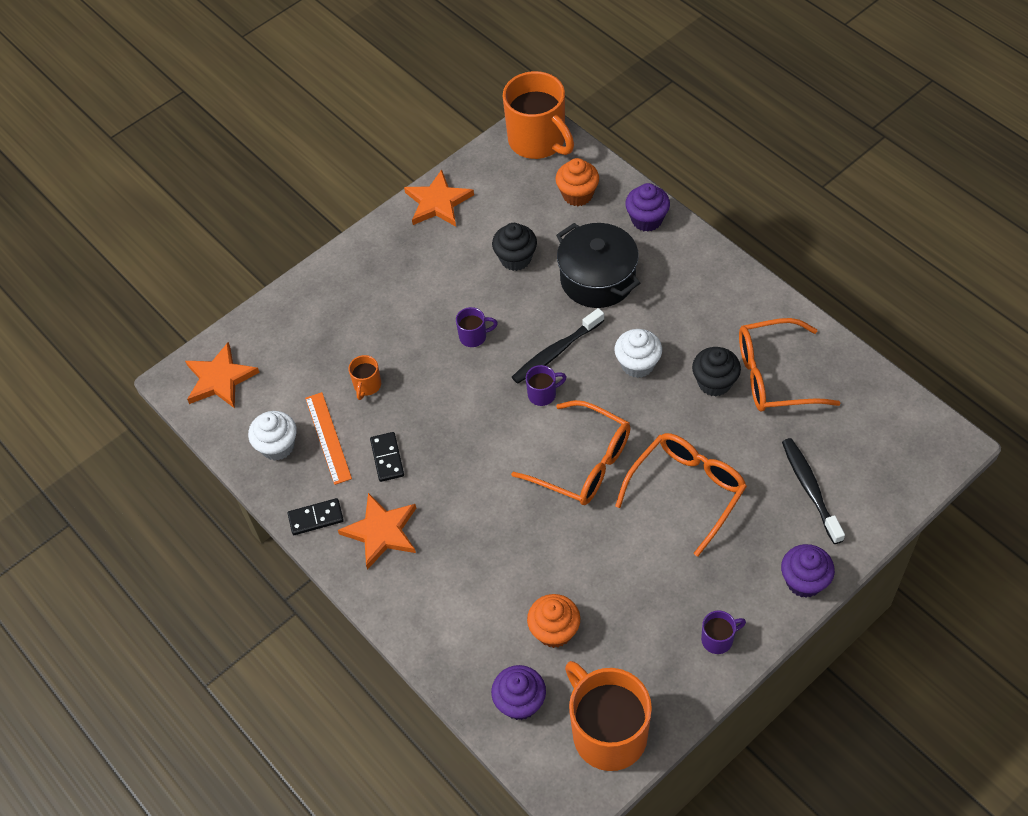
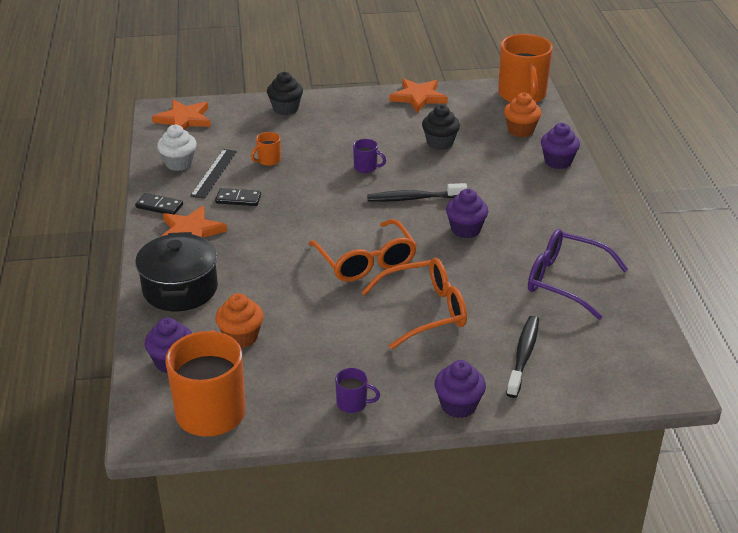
camera: 30 degrees right, 20 degrees down
orange ruler [305,392,352,485] -> black ruler [190,149,237,199]
black domino [370,432,404,482] -> black domino turned 75 degrees clockwise [215,188,261,206]
purple mug [526,365,567,406] -> none
black pot [556,223,640,308] -> black pot moved to [135,232,218,311]
white cupcake [614,329,662,378] -> purple cupcake [446,189,488,238]
black cupcake [692,347,741,397] -> black cupcake moved to [267,72,303,115]
orange glasses [739,318,840,412] -> purple glasses [528,229,628,320]

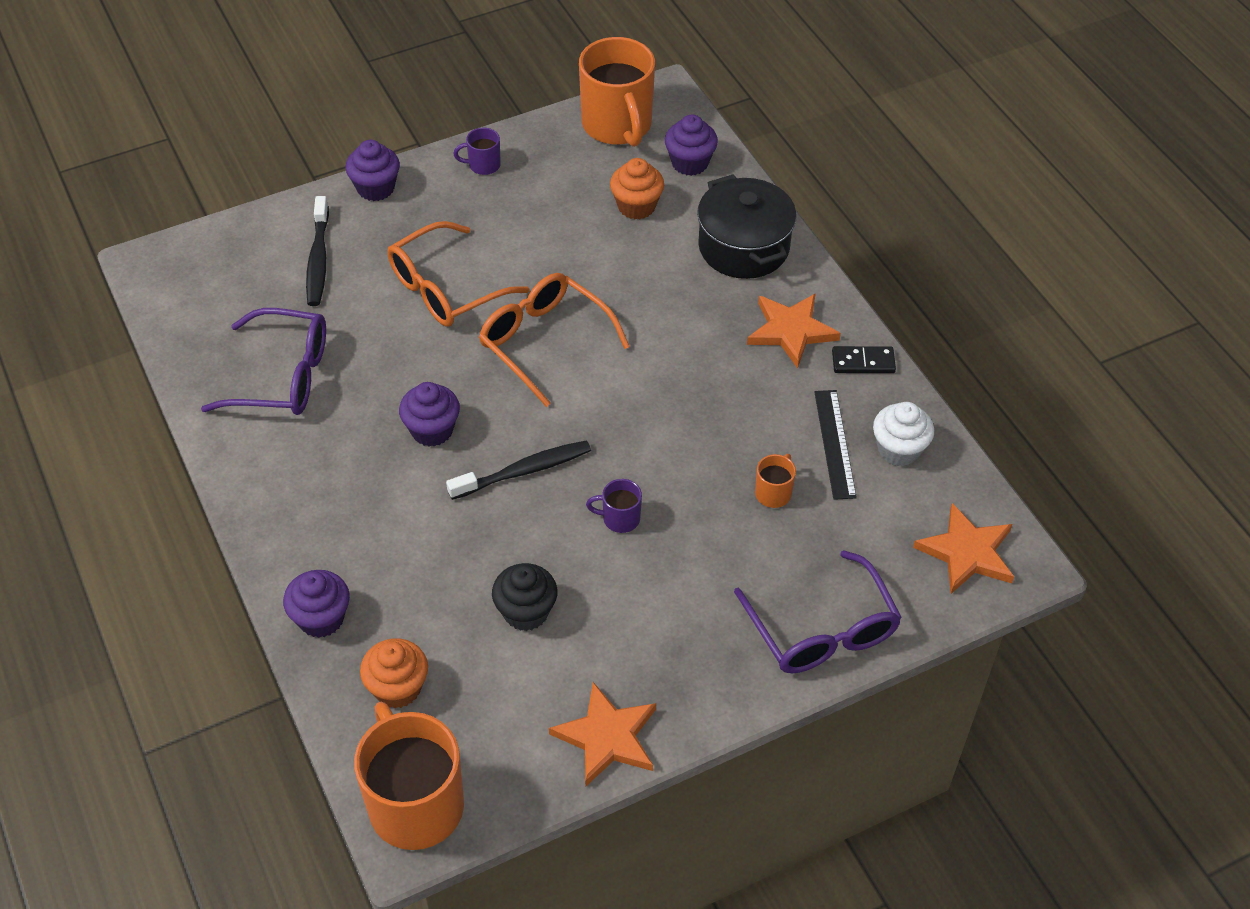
camera: 160 degrees right, 15 degrees up
black domino [215,188,261,206] -> none
black cupcake [267,72,303,115] -> purple glasses [734,550,902,674]

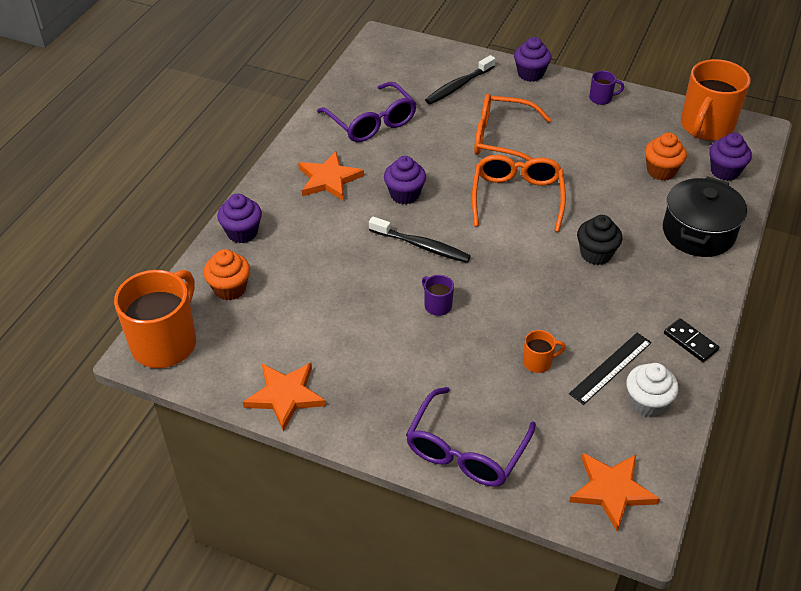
camera: 50 degrees right, 5 degrees down
purple mug [453,128,501,175] -> purple mug turned 135 degrees clockwise [589,71,624,105]
black cupcake [492,563,558,631] -> black cupcake moved to [577,215,623,265]
orange star [747,293,841,369] -> orange star moved to [298,151,364,201]

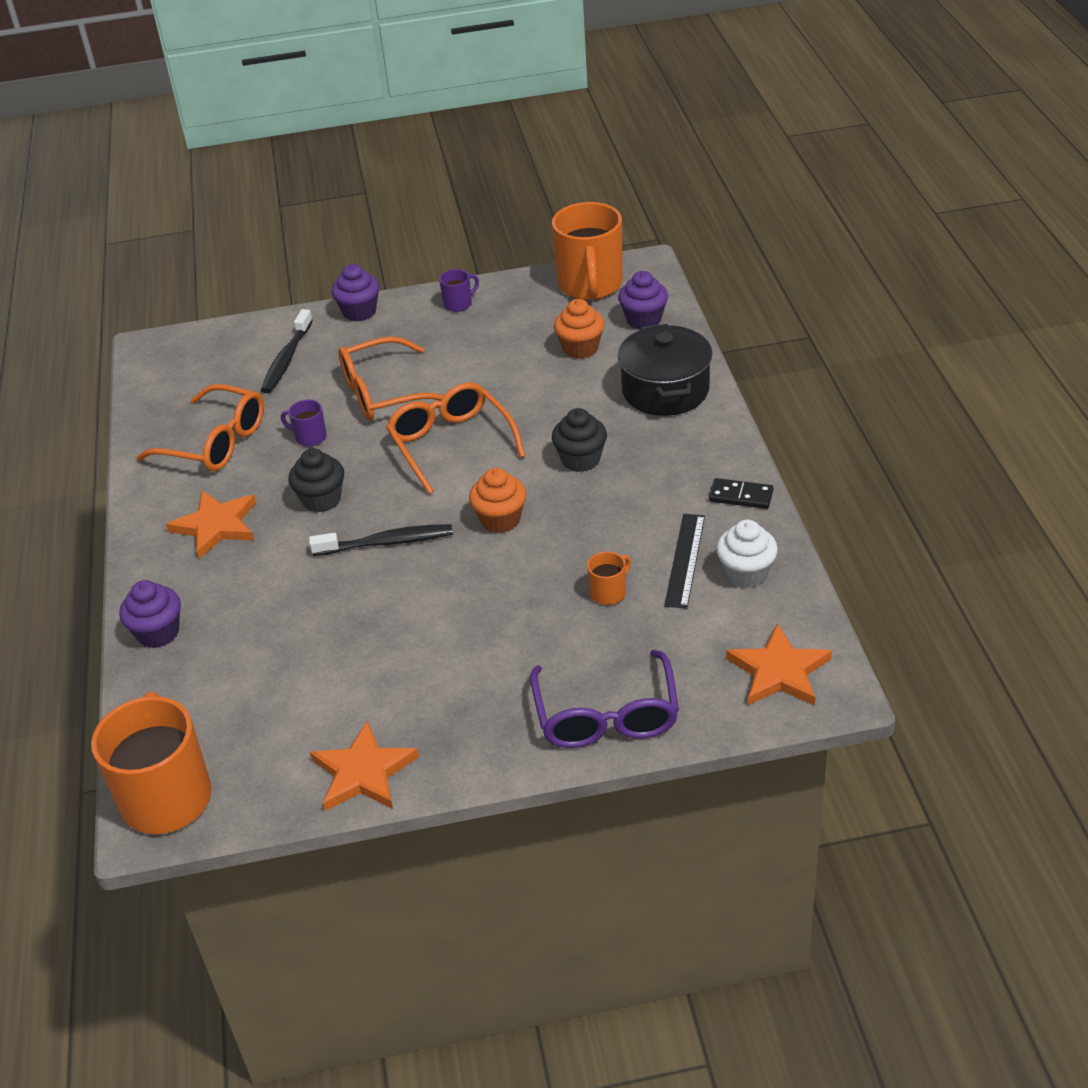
camera: 30 degrees left, 5 degrees down
orange cupcake [203,249,250,301] -> orange cupcake moved to [469,468,527,533]
purple glasses [317,82,417,142] -> orange glasses [136,384,264,471]
purple cupcake [384,156,426,204] -> black cupcake [288,448,344,512]
purple mug [422,275,454,316] -> purple mug moved to [281,400,327,446]

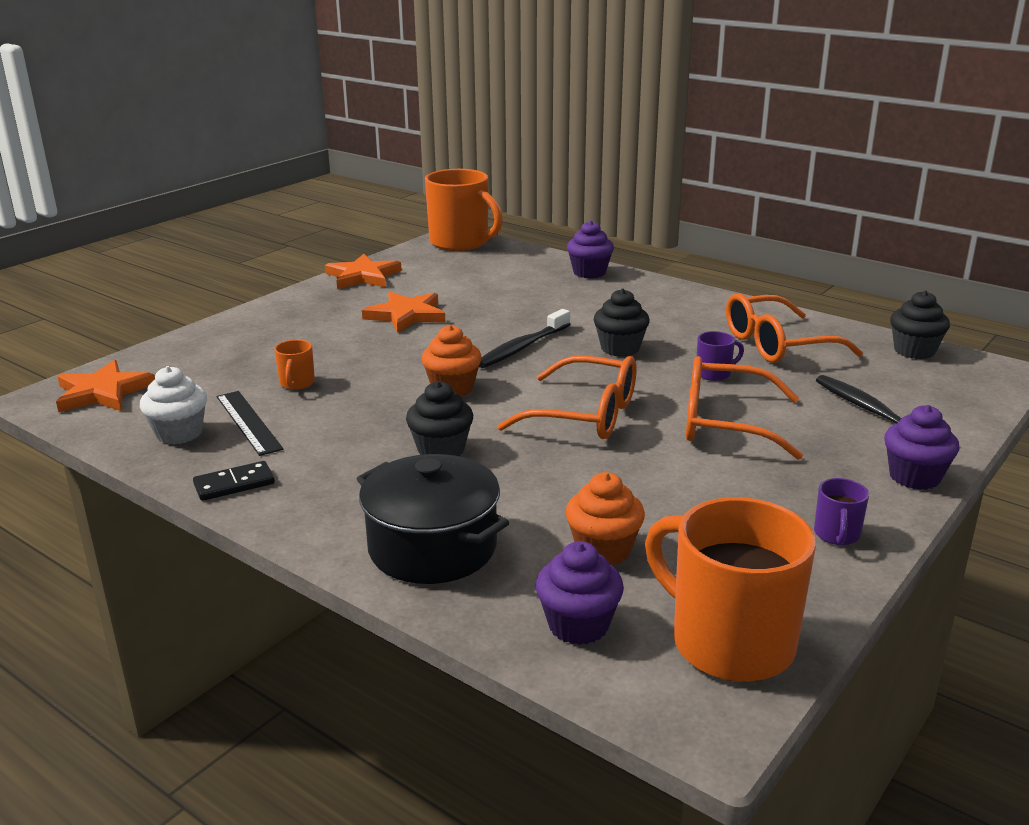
camera: 135 degrees right, 15 degrees down
orange star [166,491,256,559] -> orange star moved to [362,292,445,333]
orange glasses [338,336,444,421] -> orange glasses turned 105 degrees counterclockwise [686,356,803,460]
purple glasses [530,650,679,748] -> none
none -> black cupcake [890,291,950,359]

